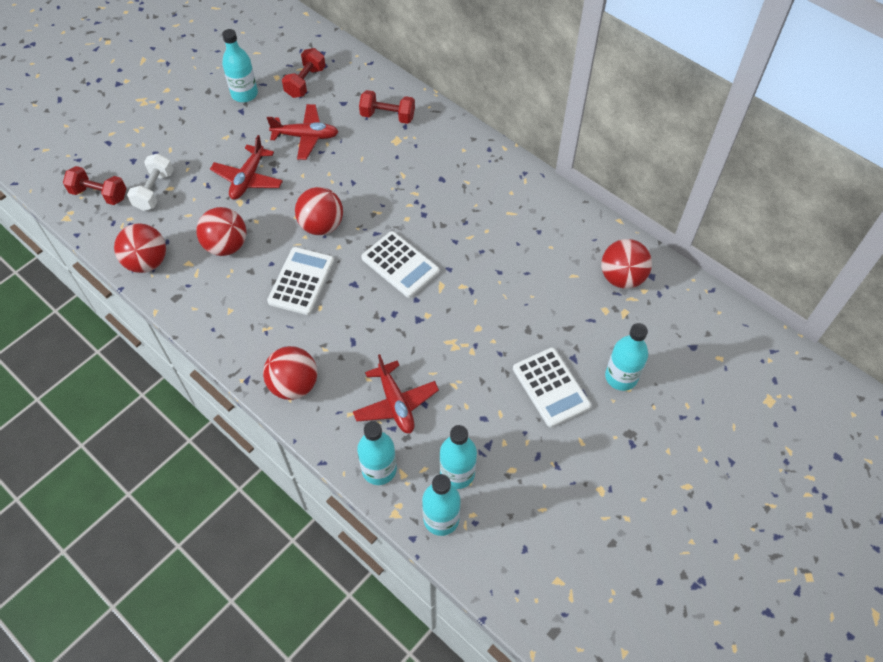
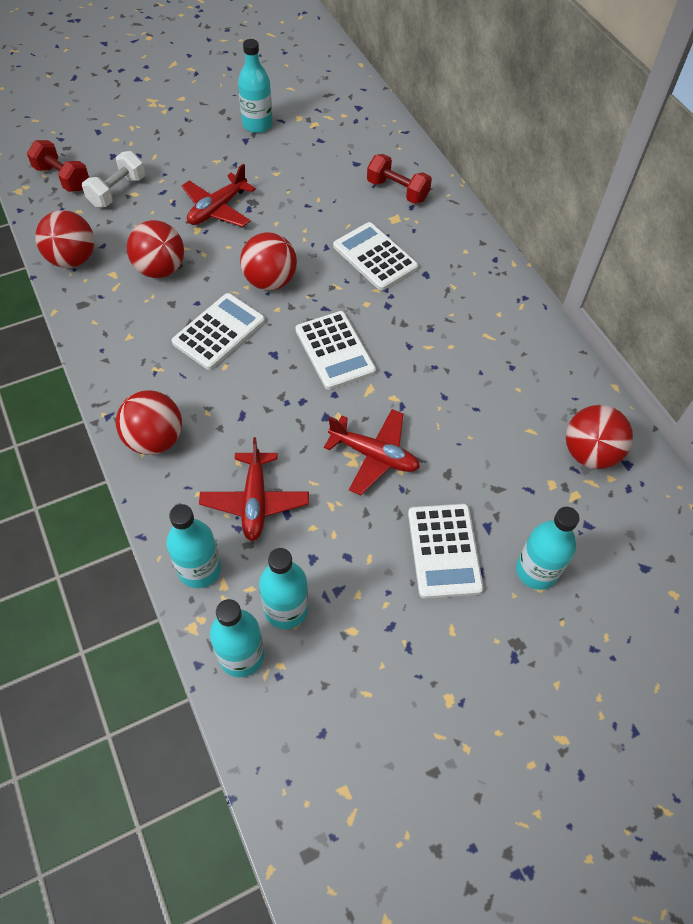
camera: 20 degrees right, 0 degrees up
red plane [267,104,338,160] -> red plane moved to [324,409,420,495]
red dumbbell [282,48,325,98] -> none
none -> white calculator [333,222,418,291]

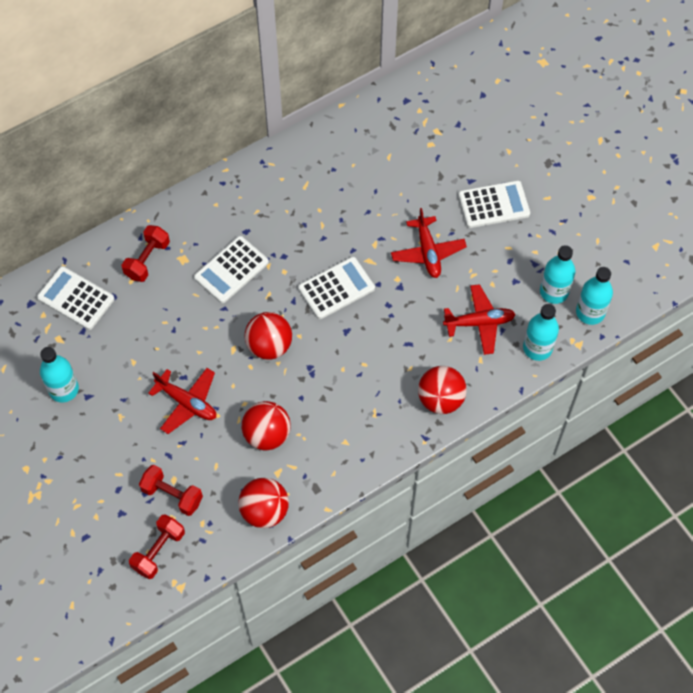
camera: 95 degrees left, 5 degrees up
white dumbbell [82,151,145,207] -> red dumbbell [139,465,203,516]
white calculator [172,293,265,370] -> white calculator moved to [37,266,115,330]
red plane [324,409,420,495] -> red plane turned 150 degrees clockwise [391,208,467,278]
turquoise bottle [516,507,579,590] -> none
red ball [566,405,633,469] -> none

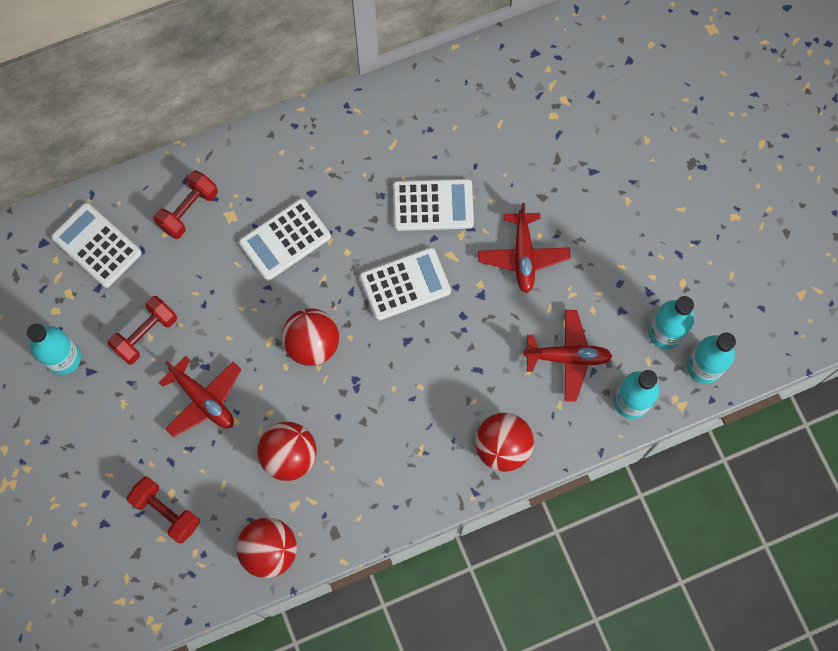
camera: 10 degrees right, 10 degrees up
red dumbbell [129,514,185,579] -> red dumbbell moved to [108,296,177,365]
white calculator [458,180,530,228] -> white calculator moved to [393,179,474,231]

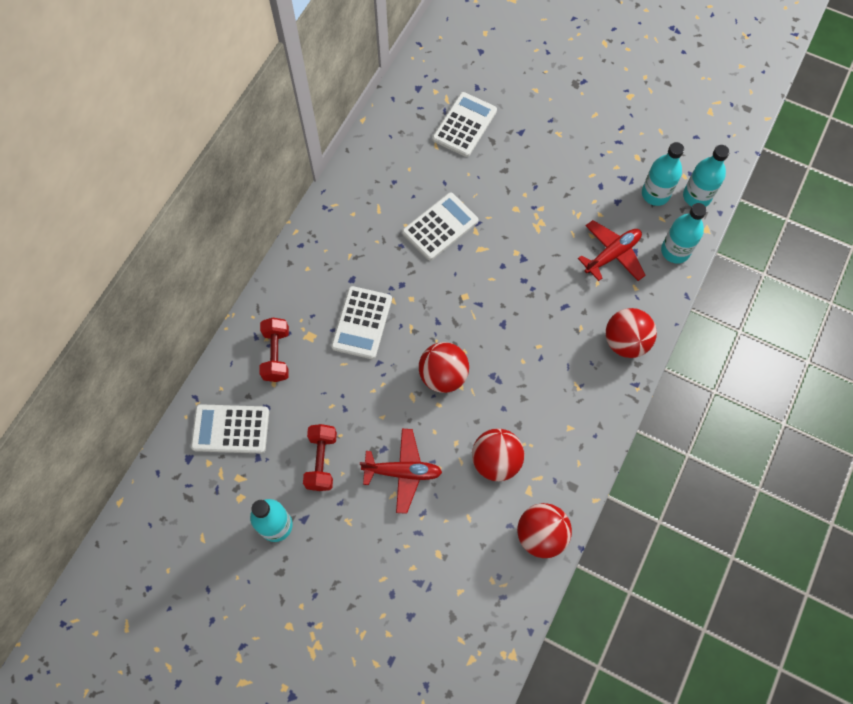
camera: 40 degrees left, 5 degrees down
red dumbbell [127,477,200,543] -> none
white calculator [360,247,451,320] -> white calculator moved to [432,92,497,157]
red plane [478,203,571,293] -> none

